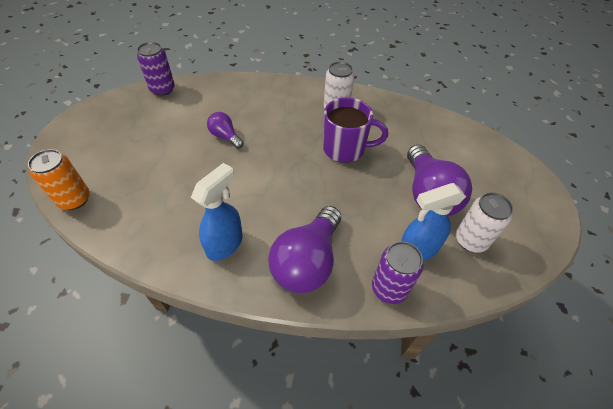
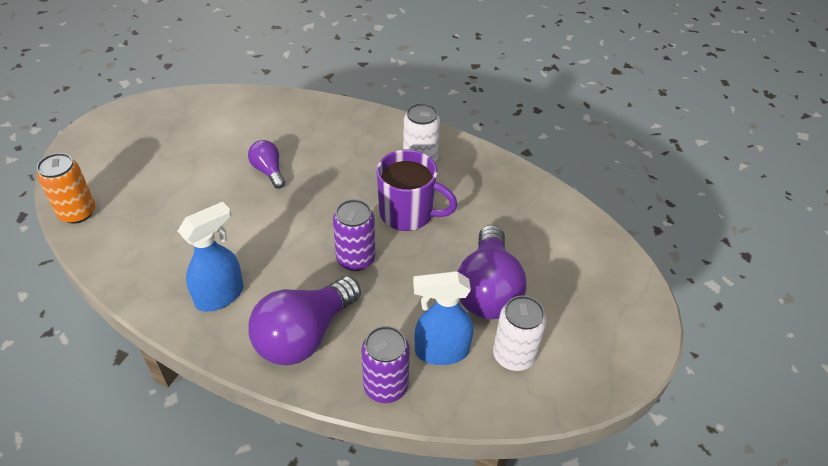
camera: 15 degrees right, 5 degrees down
purple can [137,42,175,96] -> purple can moved to [333,199,375,271]

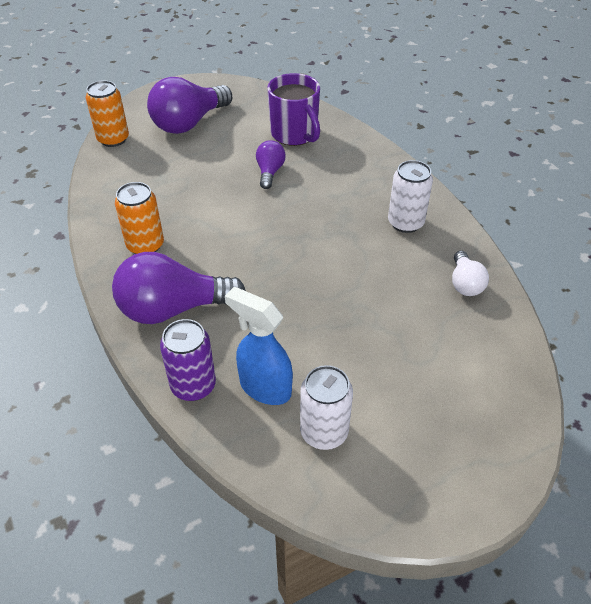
camera: 40 degrees right, 0 degrees up
blue spray bottle [178,202,244,312] -> orange can [115,182,164,254]
purple can [333,199,375,271] -> none
purple mug [377,150,457,231] -> purple mug moved to [267,73,320,146]
purple light bulb [457,225,527,319] -> purple light bulb moved to [147,77,232,134]
none -> white light bulb [452,251,489,296]

